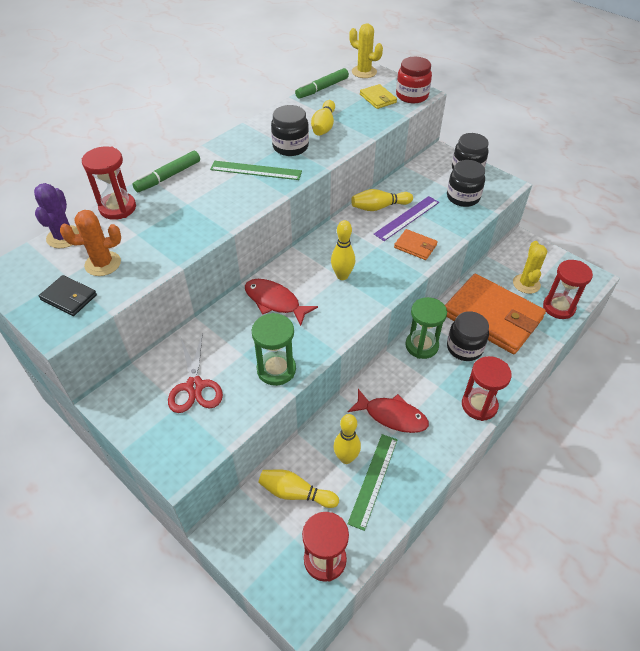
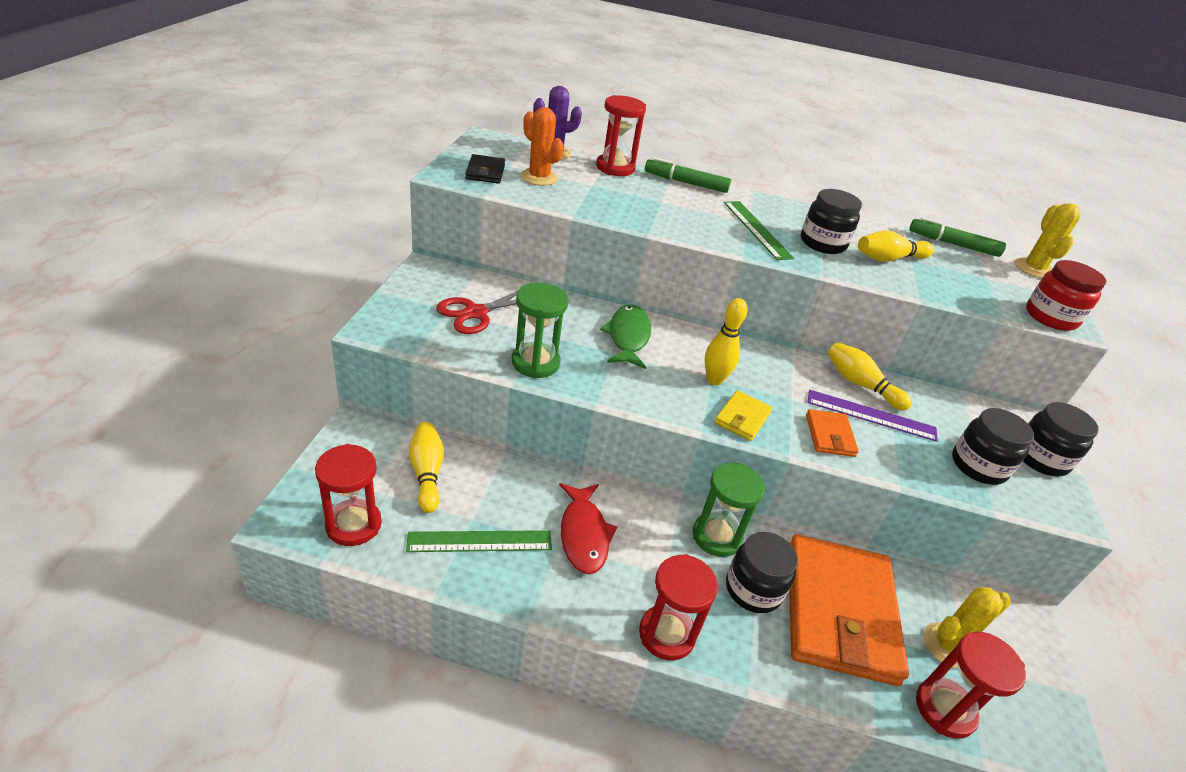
camera: 55 degrees right, 10 degrees down
red fish [245,279,318,326] -> green fish [600,305,651,369]
yellow bowling pin [333,414,361,464] -> none
yellow wallet [360,84,397,109] -> yellow wallet moved to [714,390,773,441]

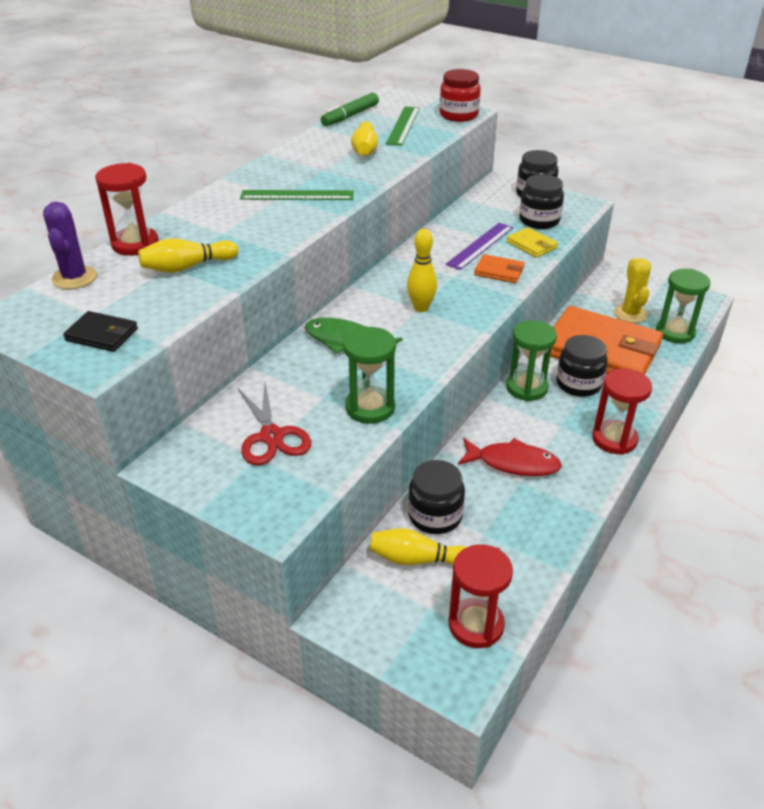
camera: 65 degrees left, 0 degrees up
green ruler [406,530,552,552] -> green ruler moved to [386,106,420,146]
orange cactus [521,107,563,186] -> none
green marker [645,157,731,193] -> none
yellow wallet [714,390,773,441] -> yellow wallet moved to [507,227,558,258]
black jar [801,189,862,254] -> black jar moved to [408,460,465,534]
yellow bowling pin [827,342,912,411] -> yellow bowling pin moved to [138,238,238,273]
red hourglass [916,632,1026,739] -> green hourglass [656,269,710,343]
yellow cactus [1015,203,1081,278] -> none

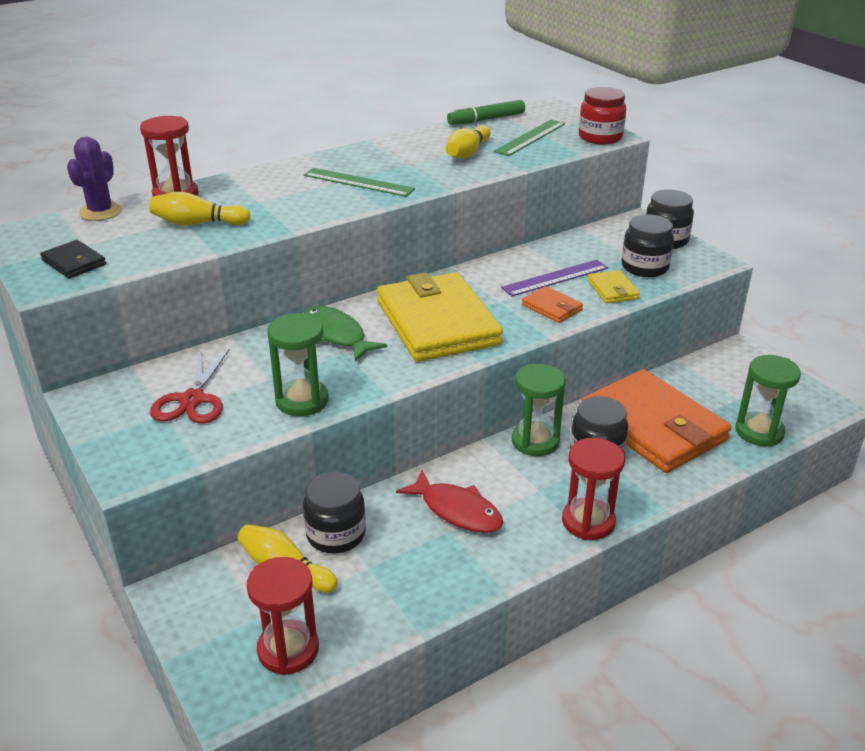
camera: 25 degrees right, 5 degrees down
yellow bowling pin [407,229,437,312] -> yellow wallet [377,272,503,362]
yellow cactus [614,258,651,323] -> none

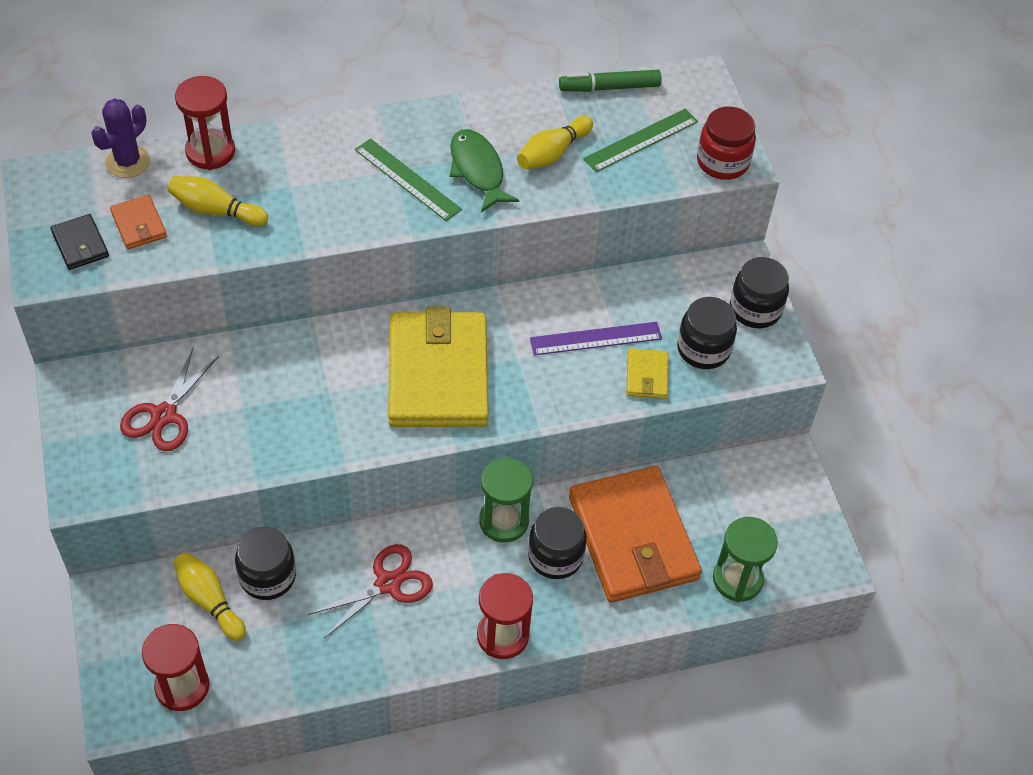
camera: 15 degrees right, 20 degrees up
green hourglass [267,313,329,416] -> none
green fish [304,306,387,361] -> green fish moved to [450,129,519,212]
red fish [396,470,503,533] -> red scissors [308,544,433,638]
orange wallet [522,286,583,323] -> orange wallet moved to [110,195,167,249]

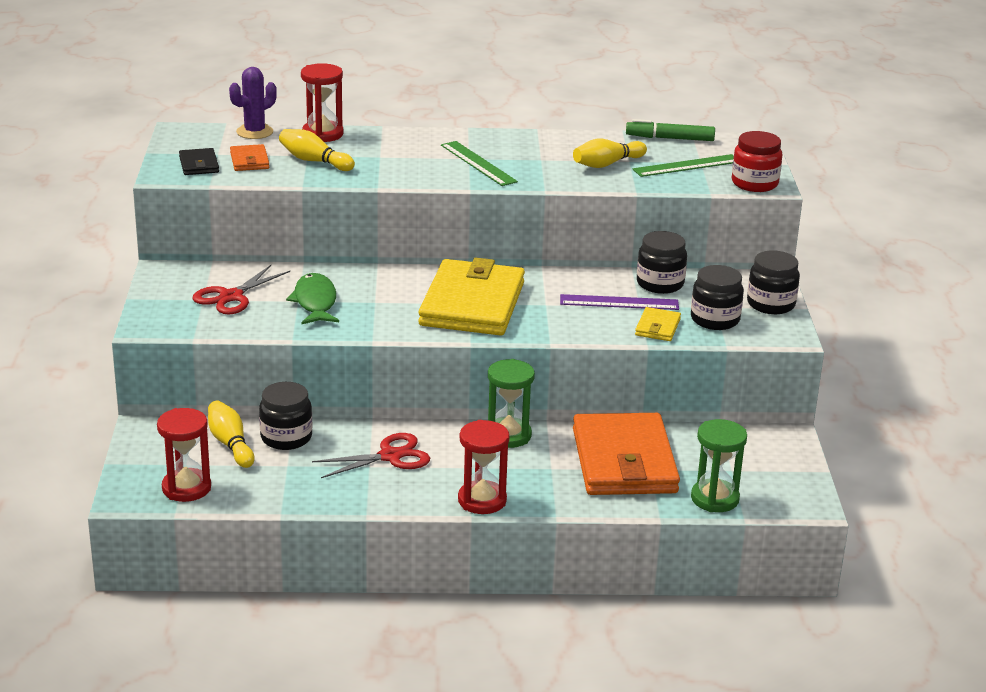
camera: 15 degrees right, 25 degrees down
green fish [450,129,519,212] -> green fish moved to [286,273,339,324]
black jar [528,507,587,579] -> black jar moved to [637,231,687,294]

